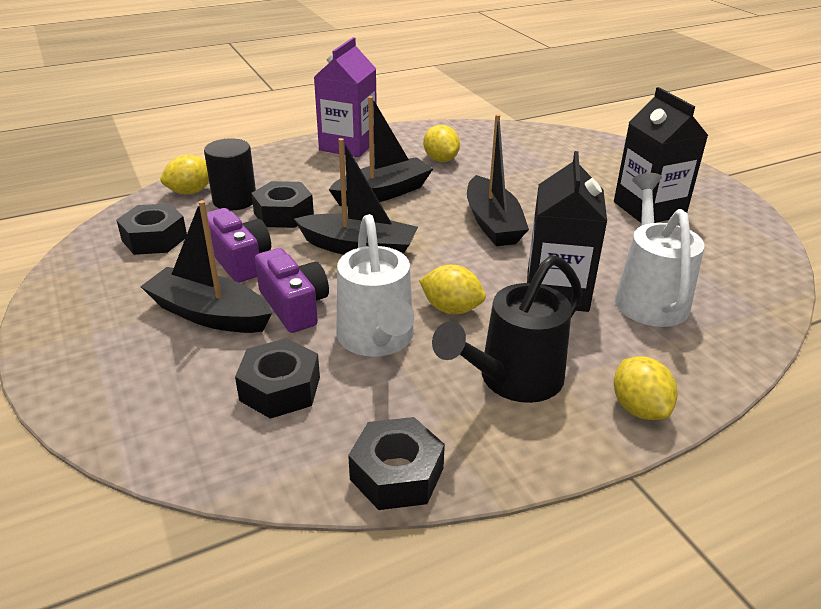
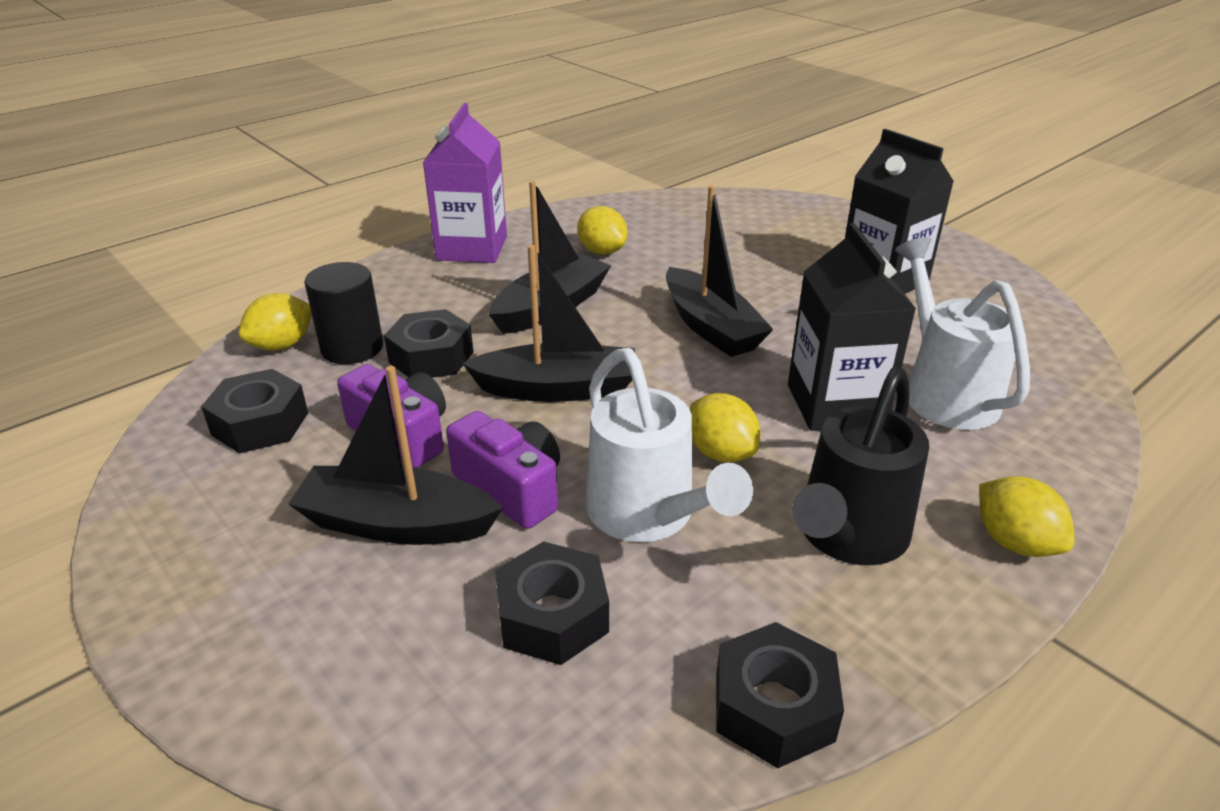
camera: 15 degrees left, 0 degrees up
yellow lemon [419,265,486,314] -> yellow lemon turned 45 degrees clockwise [690,393,760,462]

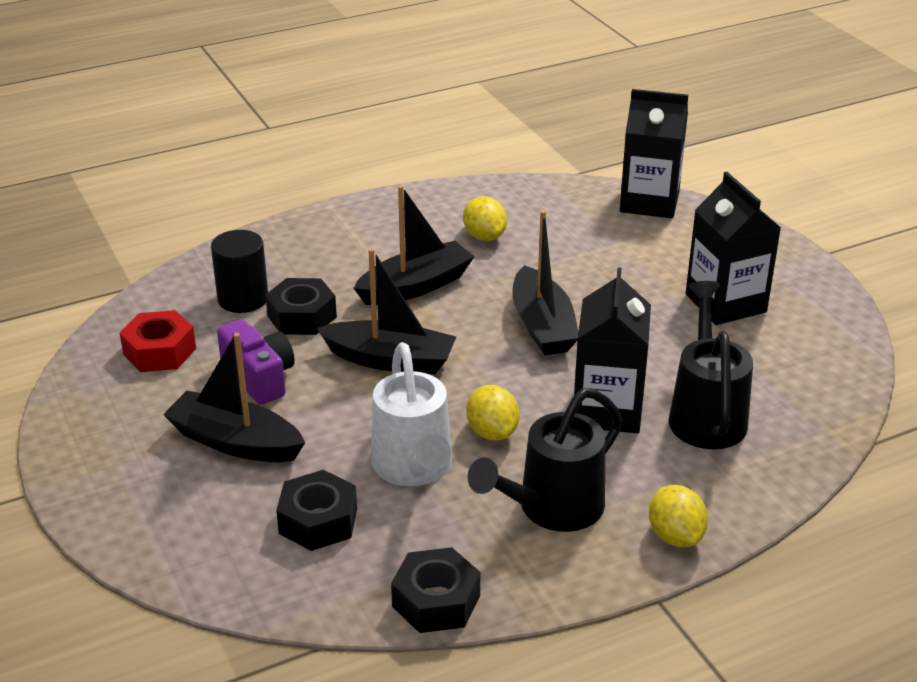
camera: 15 degrees right, 0 degrees up
black nut [201,369,308,453] -> red nut [120,310,196,372]
yellow lemon [238,293,312,350] -> none
purple carton [423,103,507,263] -> none
purple camera [446,411,560,529] -> none
white watering can [895,237,1030,430] -> black watering can [669,281,753,449]
none -> black carton [620,89,688,218]

